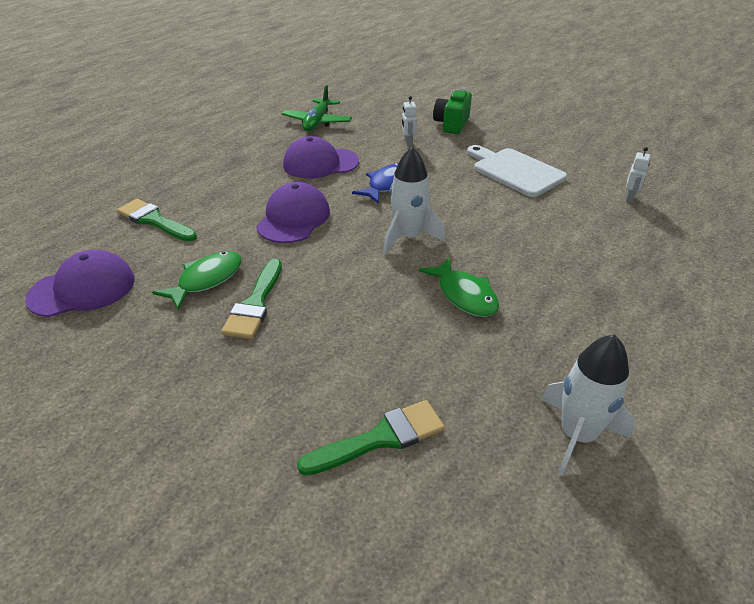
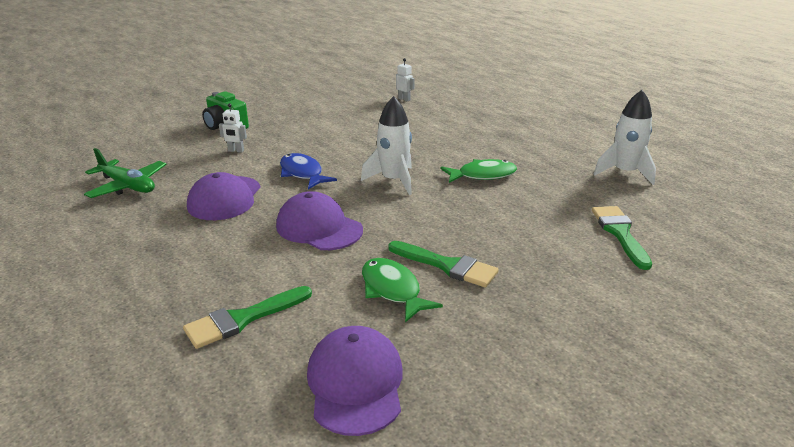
camera: 70 degrees left, 10 degrees down
white cutting board [467,145,567,197] -> none

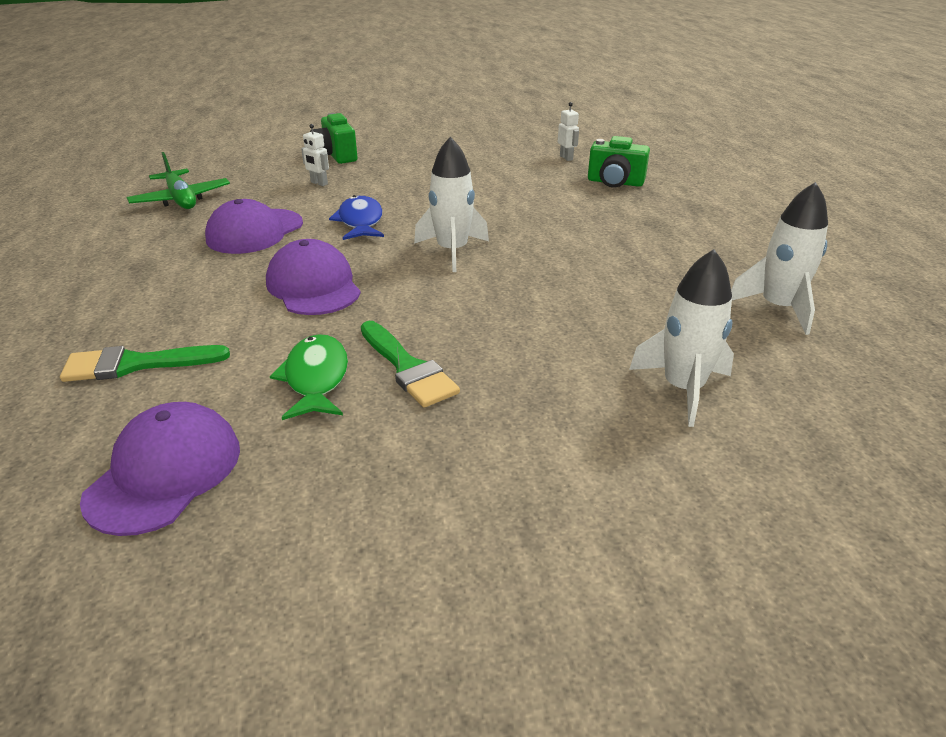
camera: 25 degrees right, 5 degrees up
green fish [440,159,517,183] -> none
green brush [592,206,652,270] -> white rocket [629,249,734,427]
none -> green camera [588,136,650,188]

